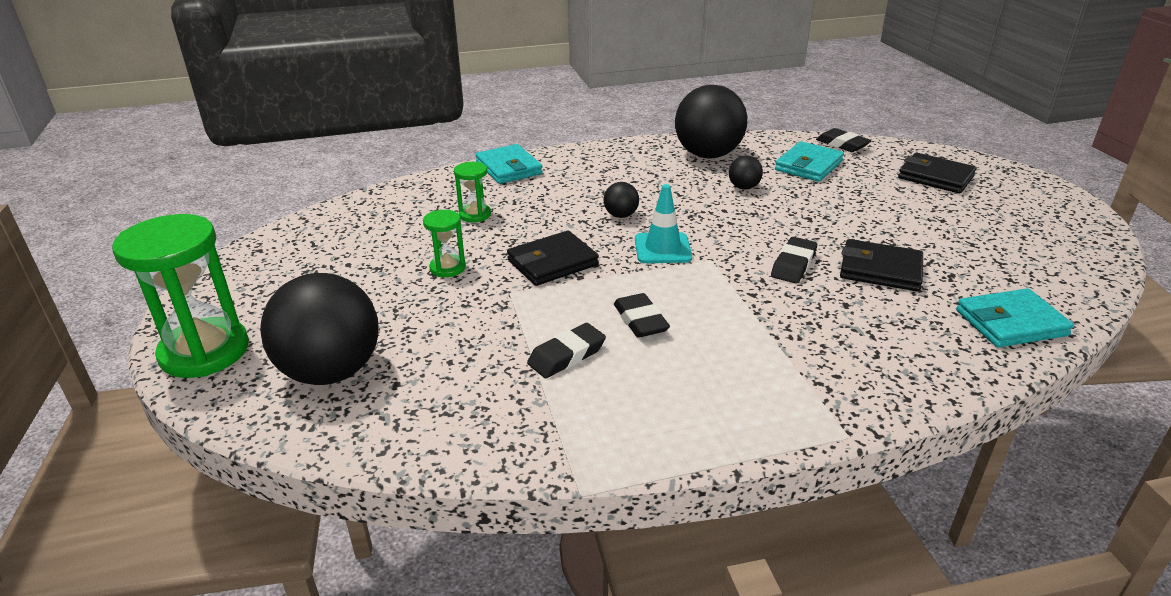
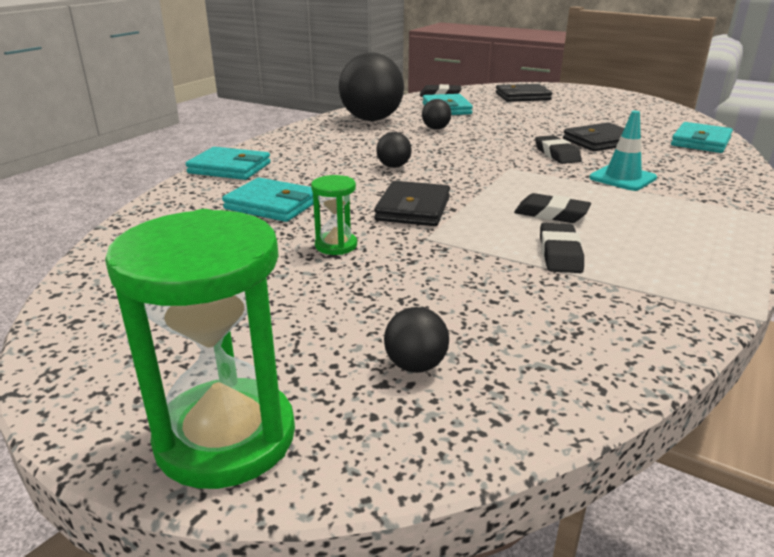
camera: 45 degrees left, 5 degrees down
black ball [260,273,379,385] -> black ball [384,307,449,373], size x0.44
green hourglass [454,162,491,222] -> turquoise wallet [222,178,313,222]
turquoise traffic cone [635,184,692,263] -> turquoise traffic cone moved to [589,111,657,191]

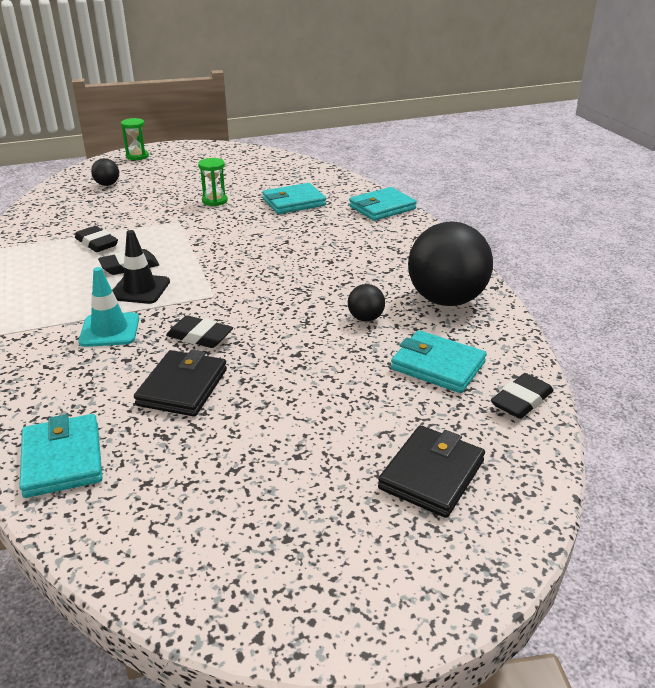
camera: 130 degrees right, 5 degrees up
green hourglass [105,209,295,489] -> green hourglass [121,118,149,160], size x0.49
black wallet [374,181,450,226] -> none
black ball [376,132,412,168] -> none
none -> black traffic cone [112,230,170,304]

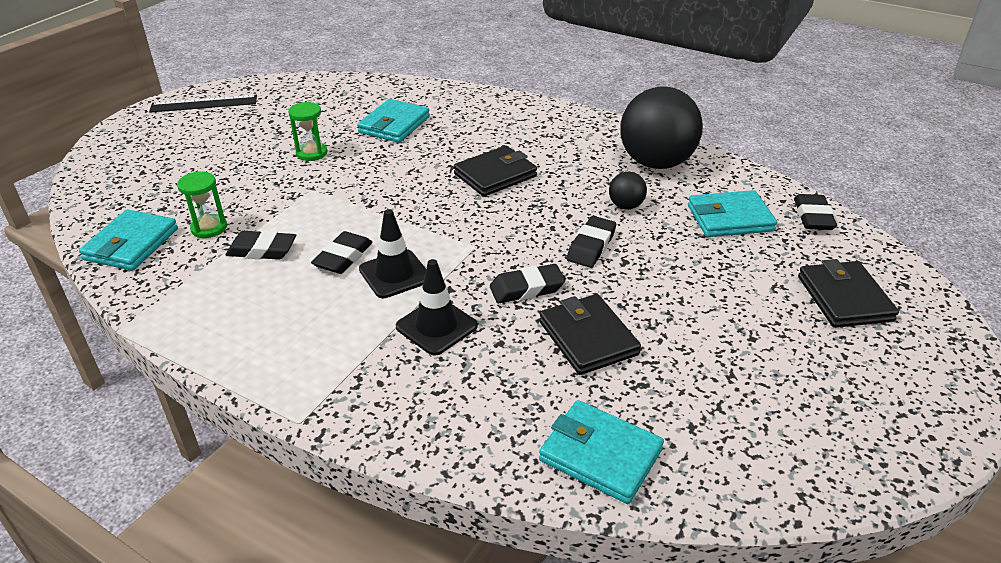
camera: 40 degrees left, 5 degrees up
turquoise traffic cone [78,267,139,347] -> black traffic cone [395,259,478,356]
black ball [91,158,119,186] -> none
green hourglass [121,118,149,160] -> green hourglass moved to [177,171,227,238]
turquoise wallet [349,187,417,221] -> turquoise wallet moved to [79,209,178,271]
none -> black ruler [149,95,257,112]
none -> black wallet [454,146,537,197]
none -> black eraser [567,216,616,268]

